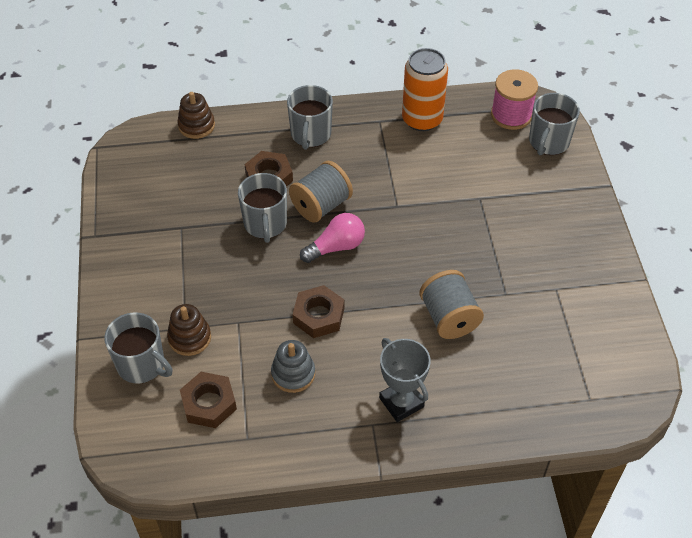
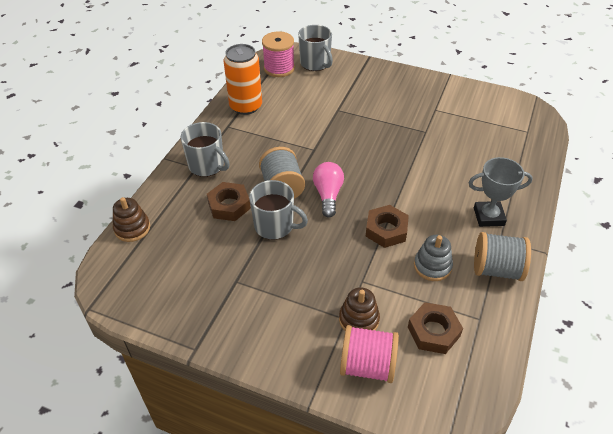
camera: 60 degrees left, 5 degrees down
grey mug [104,312,173,384] -> pink spool [340,325,399,383]
grey spool [419,270,484,339] -> grey spool moved to [474,232,531,281]

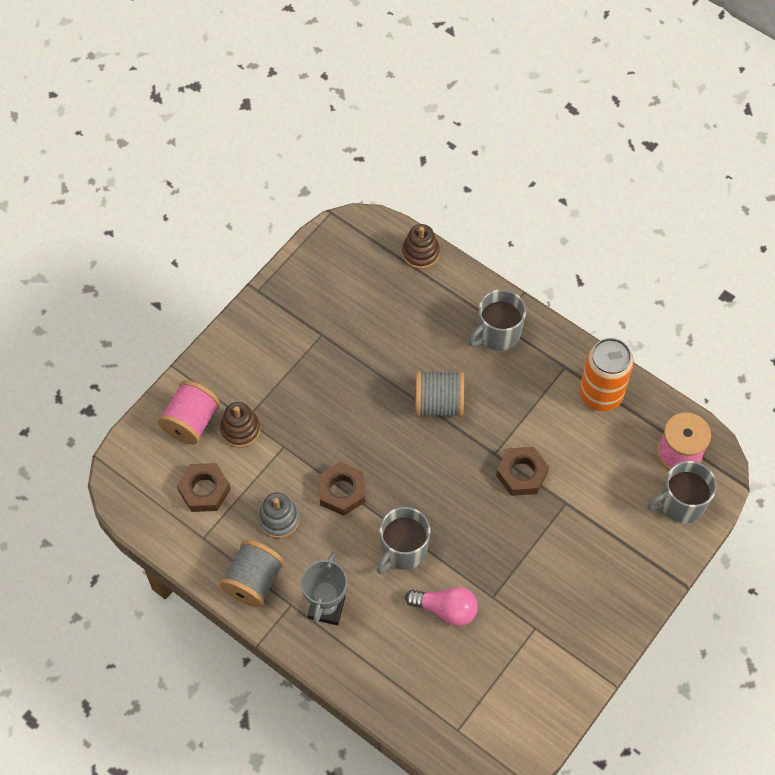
camera: 105 degrees right, 15 degrees up
brown nut [207,182,251,221] -> brown nut moved to [496,447,549,496]
grey mug [249,180,308,240] -> grey mug moved to [377,507,431,574]
pink light bulb [313,162,344,218] -> pink light bulb moved to [405,587,478,626]

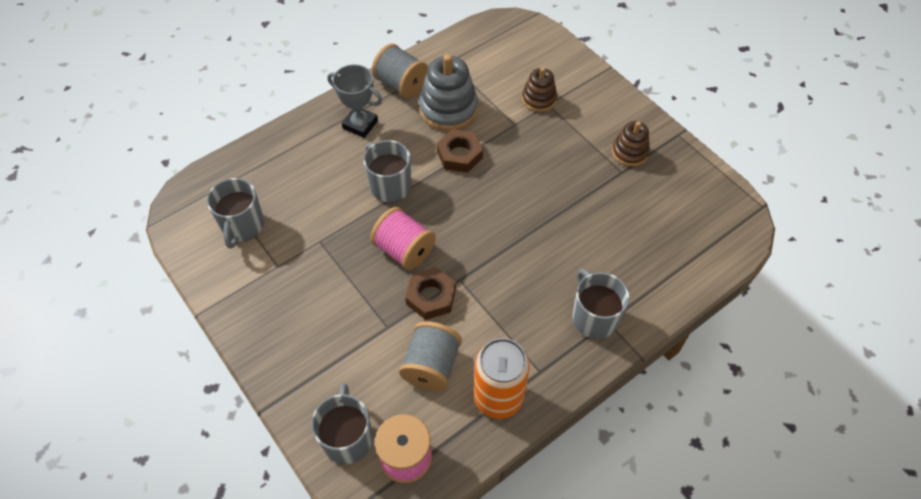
camera: 105 degrees right, 5 degrees down
pink spool [158,380,220,445] -> pink spool moved to [370,207,436,270]
brown nut [177,463,231,512] -> none
grey stacking toy [258,492,300,538] -> grey stacking toy [419,54,478,131], size x1.67
brown stacking toy [402,224,440,269] -> brown stacking toy moved to [612,121,650,167]
pink light bulb [405,587,478,626] -> none
grey spool [415,371,464,417] -> grey spool moved to [399,321,462,391]
none -> grey mug [207,178,264,248]

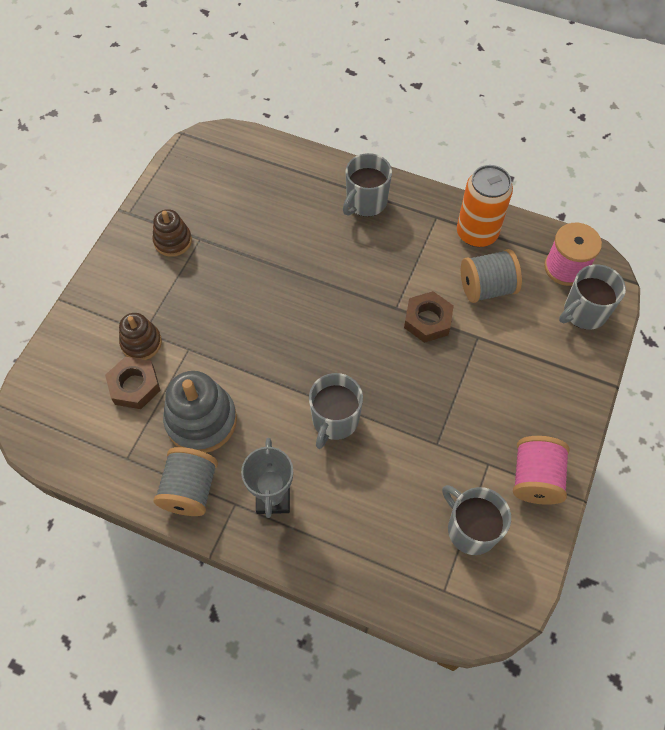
camera: 120 degrees left, 5 degrees up
grey mug [207,178,264,248] -> grey mug turned 105 degrees counterclockwise [442,485,511,555]
pink spool [370,207,436,270] -> pink spool moved to [513,436,569,505]
brown nut [437,129,483,173] -> brown nut moved to [105,357,161,409]

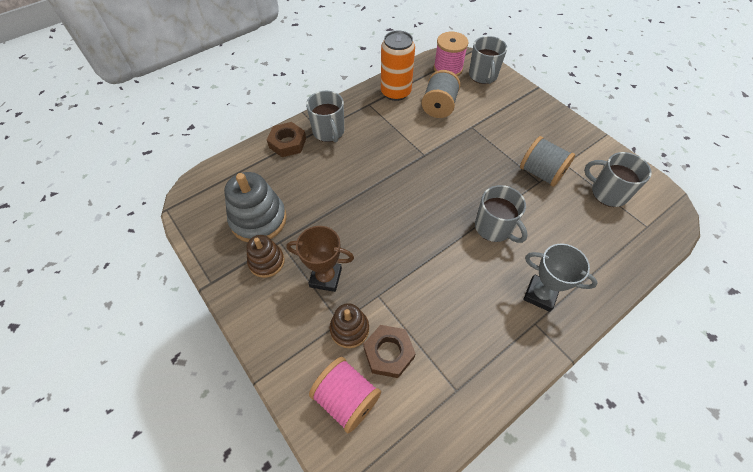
camera: 60 degrees left, 5 degrees down
grey spool [154,447,218,516] -> grey spool moved to [520,136,575,187]
grey stacking toy [163,371,237,453] -> grey stacking toy moved to [224,172,287,242]
brown nut [404,291,454,343] -> brown nut moved to [267,122,306,157]
grey mug [442,485,511,555] -> grey mug turned 45 degrees clockwise [584,152,652,207]
pink spool [513,436,569,505] -> pink spool moved to [309,357,381,433]
none -> brown trophy [287,226,354,292]

